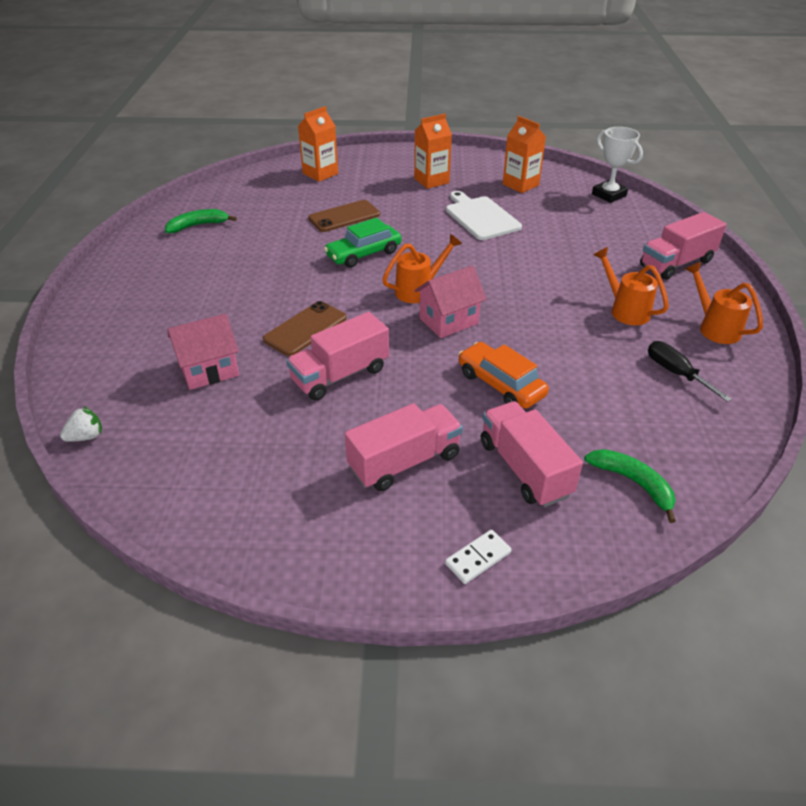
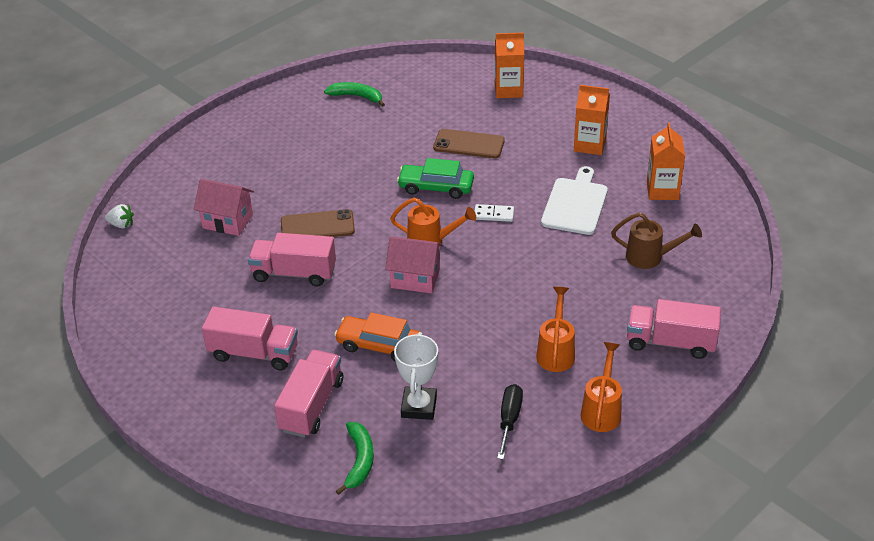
camera: 45 degrees right, 0 degrees up
white domino [445,530,512,584] -> white domino moved to [474,204,514,222]
orange car [458,342,549,409] -> orange car turned 75 degrees counterclockwise [334,312,420,362]
white trophy [592,127,643,203] -> white trophy moved to [394,332,438,420]
none -> brown watering can [611,212,702,269]

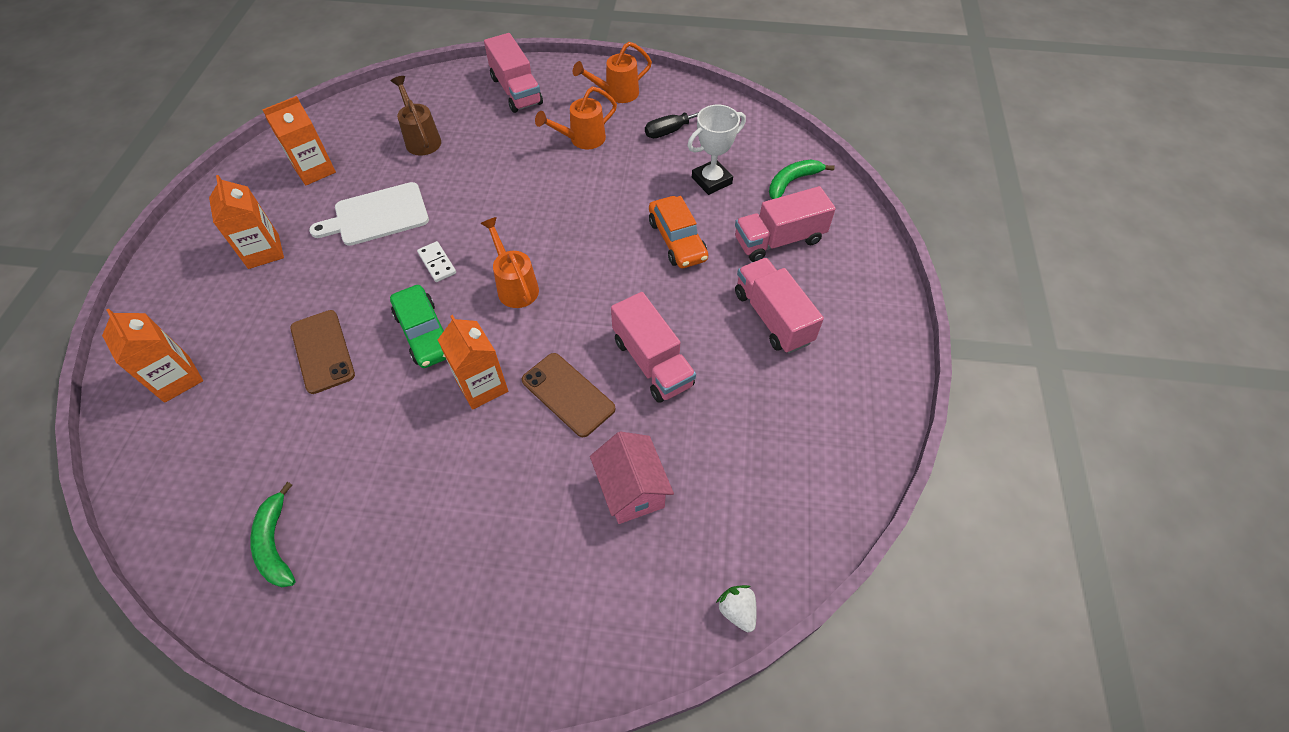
camera: 130 degrees left, 15 degrees up
pink house [385,236,443,293] -> none
none -> orange carton [438,315,508,410]

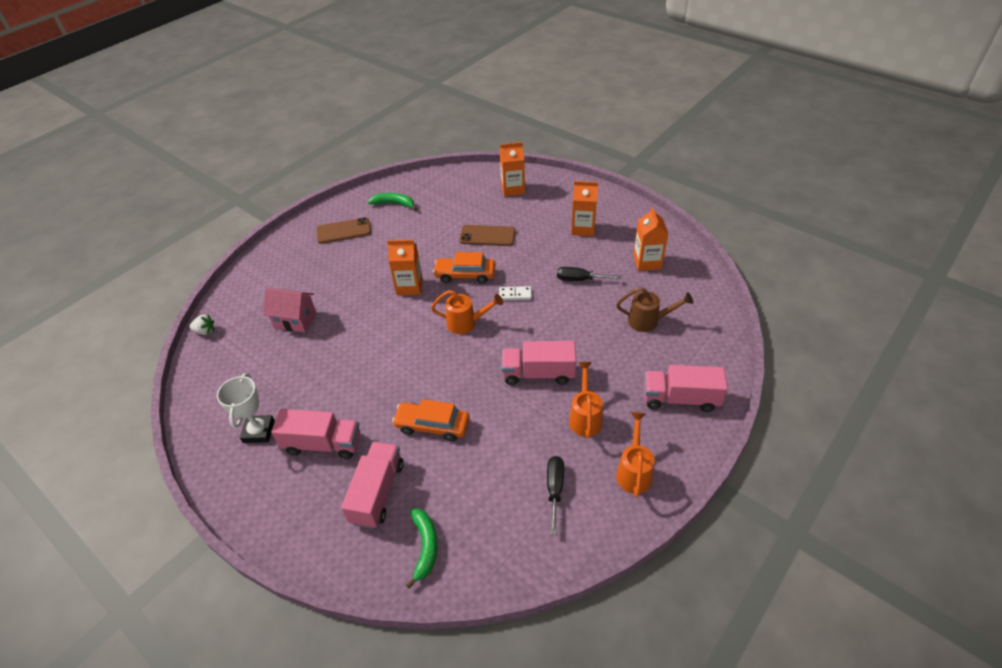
camera: 125 degrees right, 10 degrees down
white cutting board [309,182,429,246] -> black screwdriver [557,267,621,281]
green car [390,285,446,368] -> orange car [433,252,495,284]
brown phone [522,353,615,437] -> brown phone moved to [316,217,371,244]
pink truck [611,292,696,403] -> pink truck moved to [502,341,576,385]
white trophy [687,105,746,195] -> white trophy moved to [217,373,275,443]

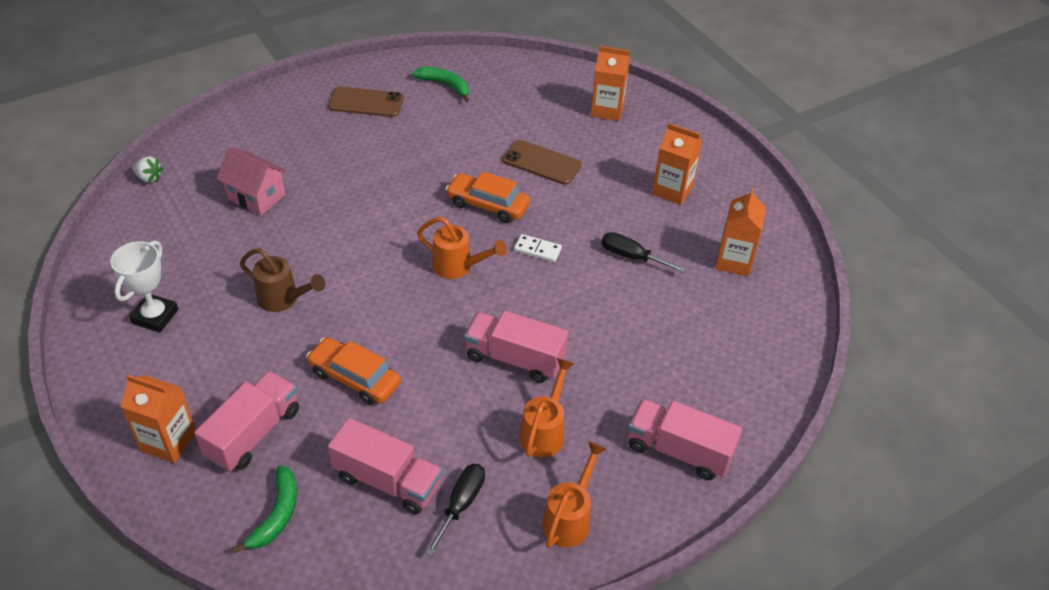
camera: 15 degrees right, 0 degrees up
pink truck [271,409,360,459] -> pink truck moved to [328,418,442,515]
orange carton [387,240,422,295] -> orange carton moved to [121,375,196,463]
brown watering can [616,287,693,332] -> brown watering can moved to [240,248,325,312]

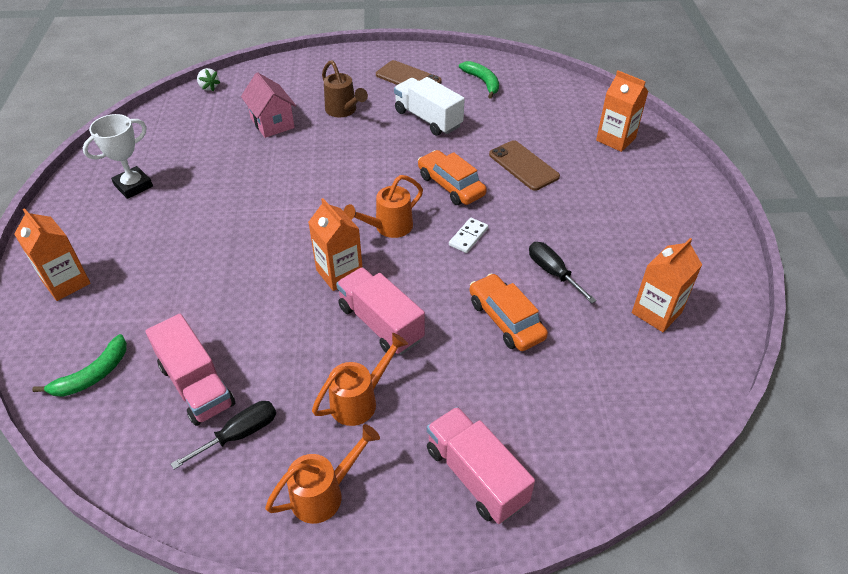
camera: 30 degrees right, 0 degrees up
pink truck [194,371,299,472] -> none
brown watering can [240,248,325,312] -> brown watering can moved to [322,60,368,117]
orange car [306,337,401,405] -> orange car moved to [469,273,548,351]
orange watering can [417,217,507,279] -> orange watering can turned 90 degrees clockwise [343,175,423,238]
white domino [514,234,562,262] -> white domino turned 75 degrees clockwise [449,218,488,253]
orange carton [652,123,703,205] -> orange carton moved to [308,198,362,291]
none -> white truck [394,77,465,136]

